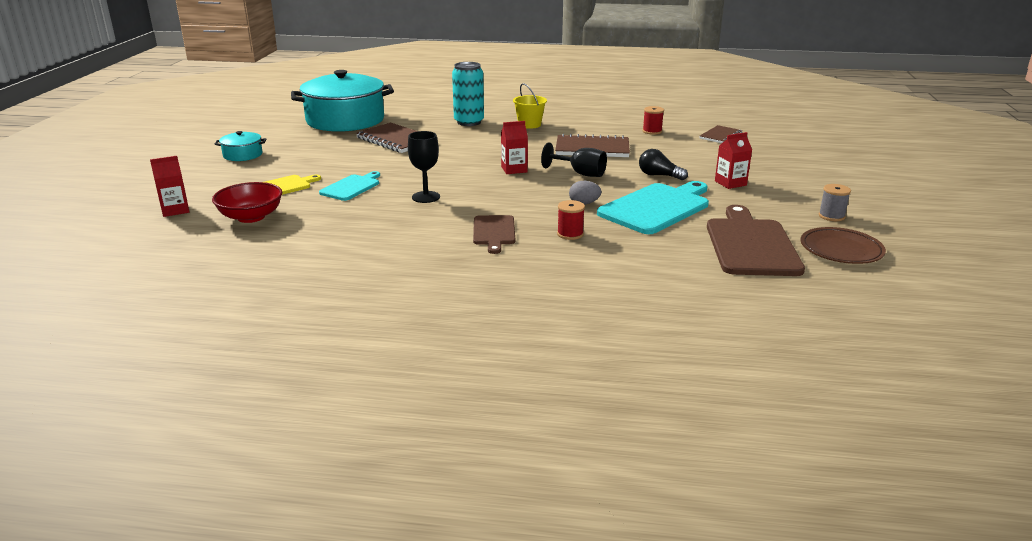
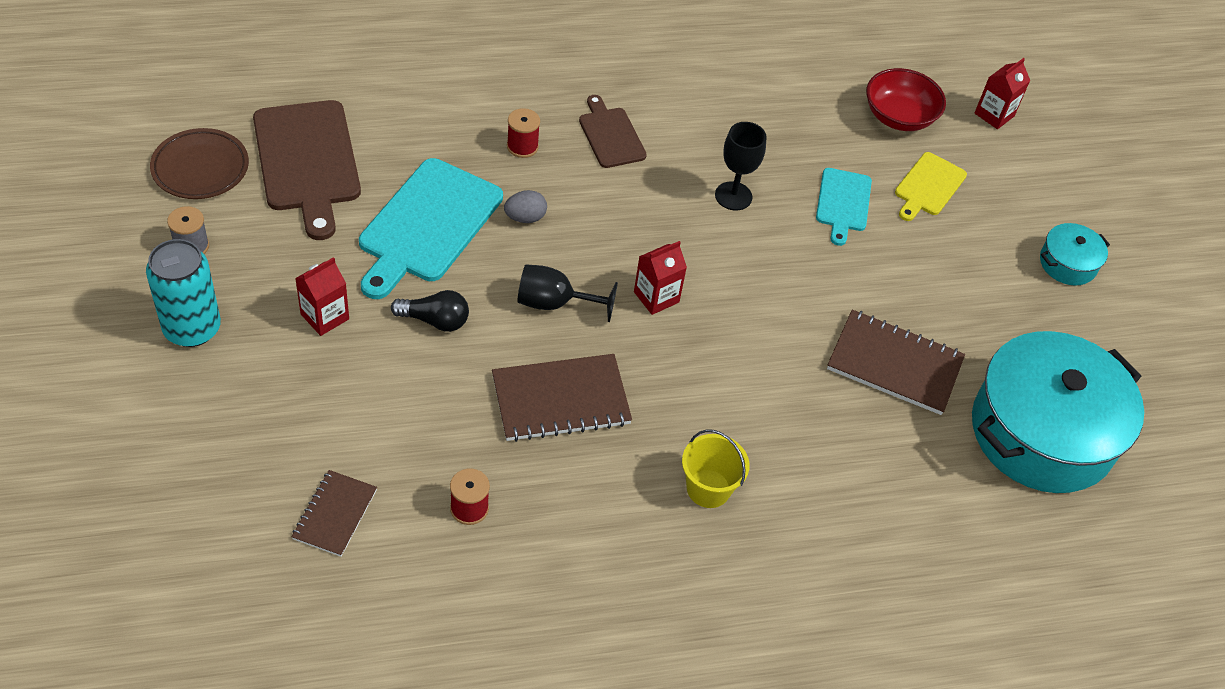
camera: 155 degrees right, 25 degrees up
turquoise can [452,62,484,126] -> turquoise can moved to [146,239,221,347]

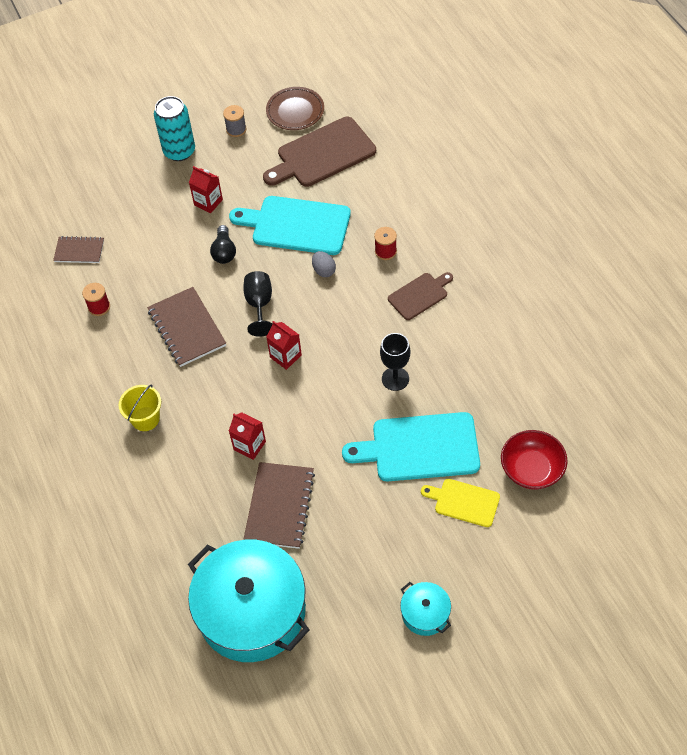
camera: 85 degrees right, 5 degrees up
turquoise cutting board [816,168,872,246] -> turquoise cutting board [342,412,480,481], size x1.79
red carton [974,58,1030,129] -> red carton moved to [229,412,266,460]

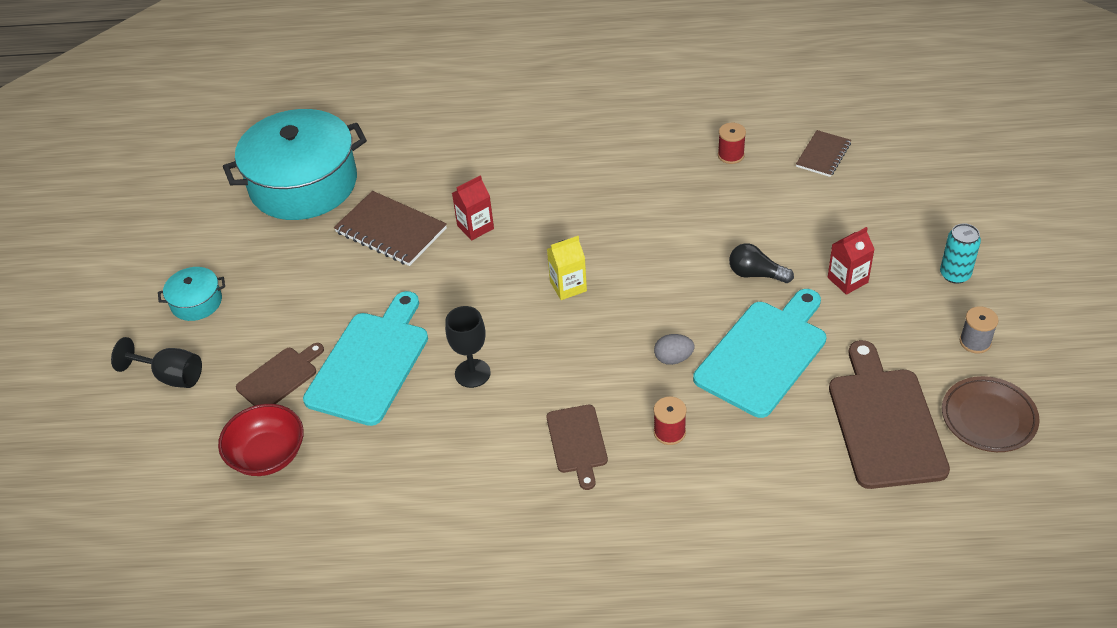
camera: 115 degrees right, 10 degrees down
yellow bucket [119,384,161,431] -> none
brown notebook [147,287,226,367] -> none
turquoise can [154,96,195,161] -> turquoise can [940,223,981,284], size x0.66
black goblet [243,271,272,337] -> black goblet moved to [111,337,202,388]
red carton [266,321,302,370] -> yellow carton [547,236,587,300]
yellow cutting board [421,479,500,527] -> brown cutting board [236,343,324,406]

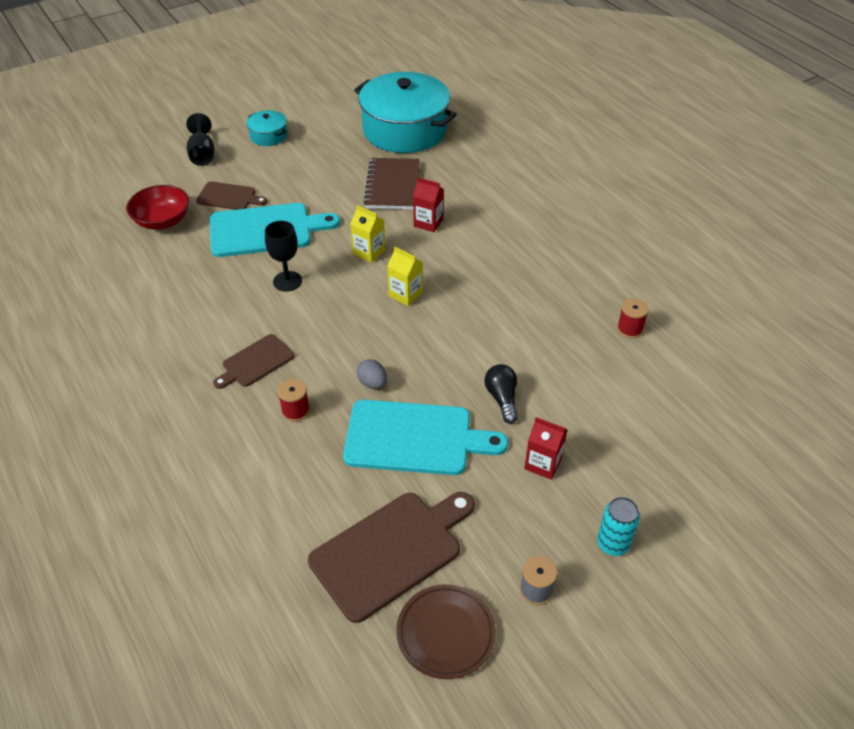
camera: 55 degrees right, 0 degrees up
brown notebook [796,130,851,177] -> none
none -> yellow carton [350,205,385,263]

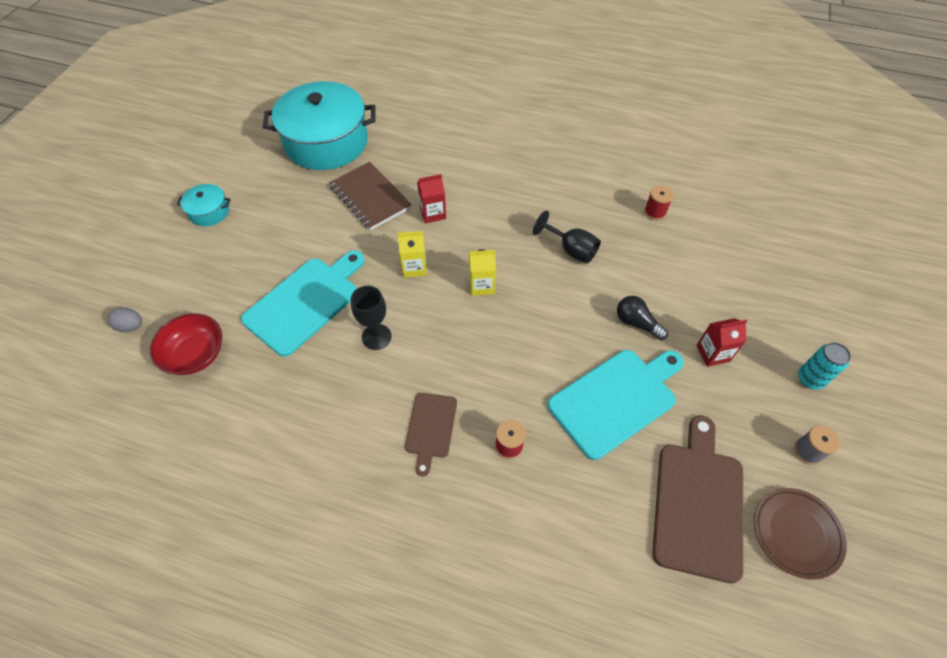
camera: 40 degrees left, 10 degrees up
black goblet [186,113,214,166] -> black goblet moved to [533,211,601,263]
brown cutting board [196,181,268,210] -> none
grey egg [357,359,387,389] -> grey egg moved to [108,307,142,332]

